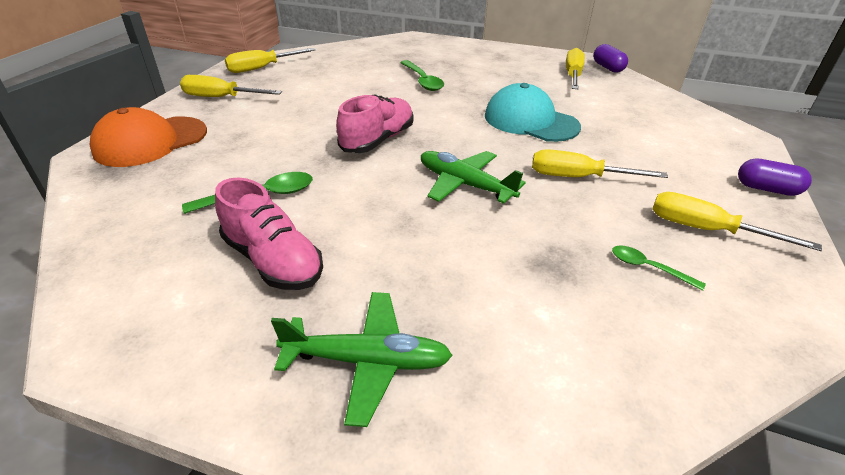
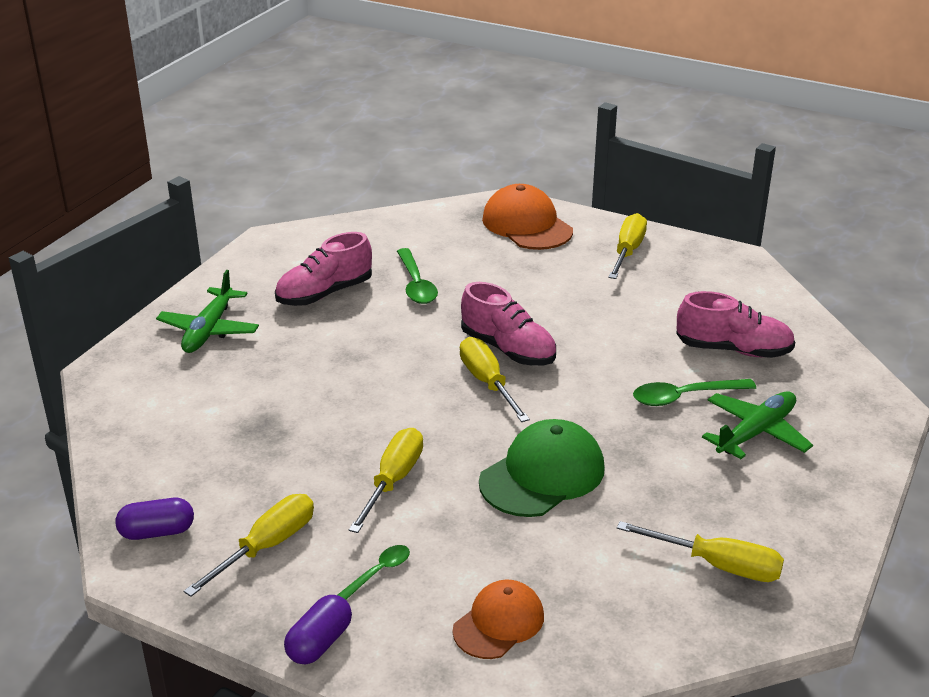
camera: 100 degrees right, 5 degrees down
yellow screwdriver [225,48,316,73] -> yellow screwdriver moved to [460,337,530,422]
green plane [421,151,526,204] -> green plane moved to [702,392,813,459]
turquoise cap [485,83,581,142] -> green cap [479,419,605,517]
purple capsule [593,44,628,73] -> purple capsule moved to [115,498,194,540]
green spoon [612,246,706,291] -> green spoon moved to [338,545,410,600]
none -> orange cap [453,580,544,659]
none -> pink shoe [676,291,795,358]

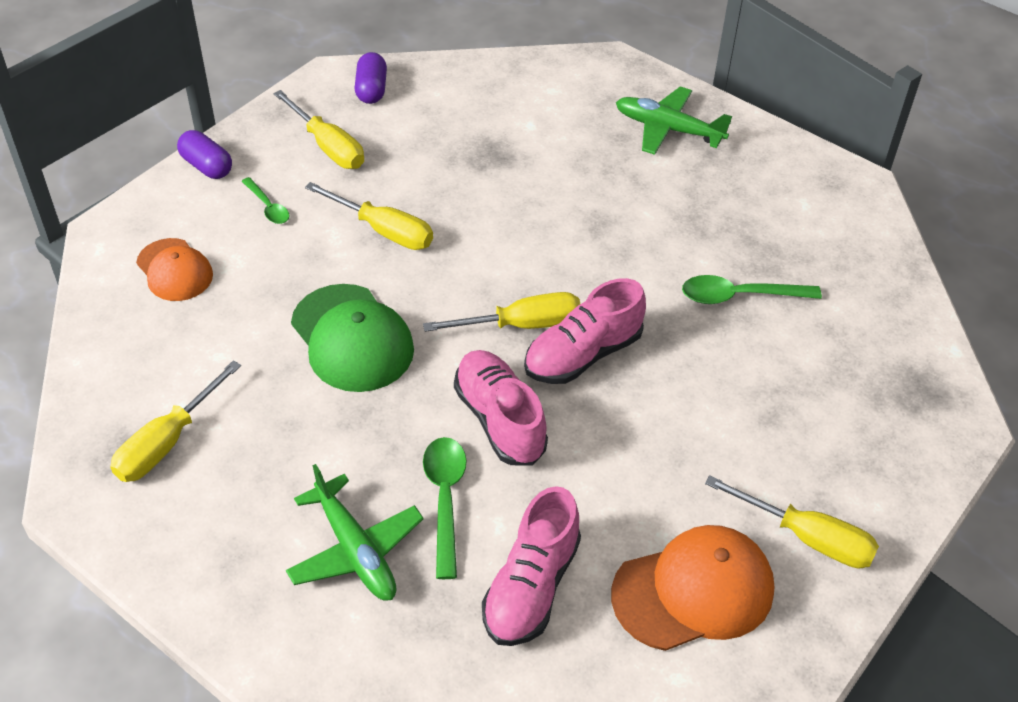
camera: 100 degrees right, 15 degrees up
pink shoe [275,232,372,306] -> pink shoe moved to [454,350,548,465]
orange cap [482,184,573,250] -> orange cap moved to [611,525,774,651]

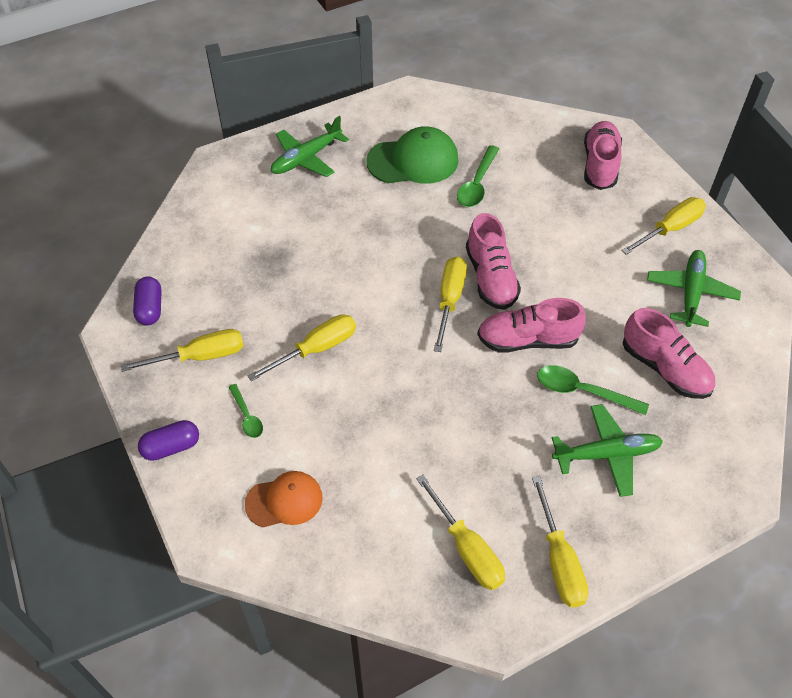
camera: 65 degrees left, 5 degrees up
green spoon [241,177,290,224] -> green spoon turned 75 degrees clockwise [228,384,263,438]
green cap [291,284,414,392] -> green cap moved to [366,126,459,184]
purple capsule [355,52,387,104] -> purple capsule turned 60 degrees clockwise [133,277,161,325]
orange cap [611,525,774,651] -> green plane [647,250,741,327]
none -> yellow screwdriver [532,476,588,607]
none -> pink shoe [584,121,622,190]

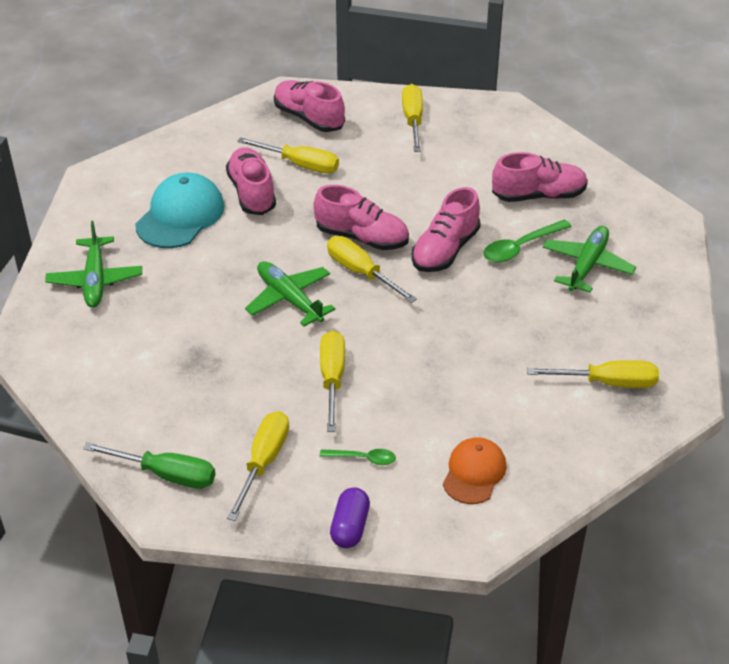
camera: 55 degrees left, 10 degrees down
purple capsule [133,277,161,325] -> green screwdriver [83,442,215,489]
green cap [366,126,459,184] -> turquoise cap [135,173,225,248]
green spoon [457,145,499,207] -> pink shoe [226,147,276,215]
yellow screwdriver [532,476,588,607] -> yellow screwdriver moved to [237,137,339,173]
green plane [647,250,741,327] -> green plane moved to [245,261,336,327]

